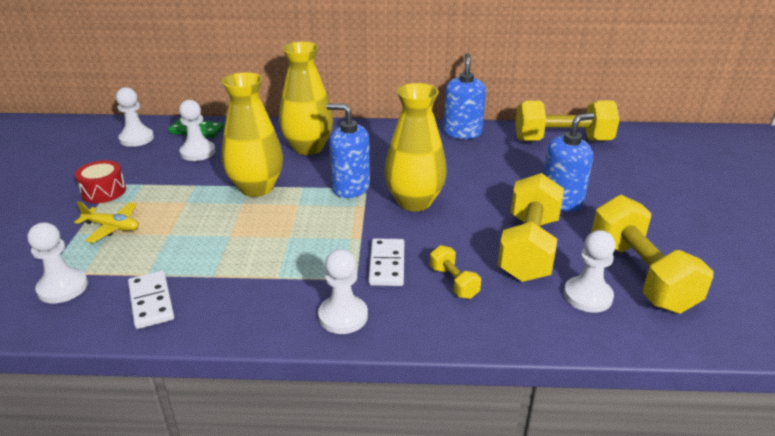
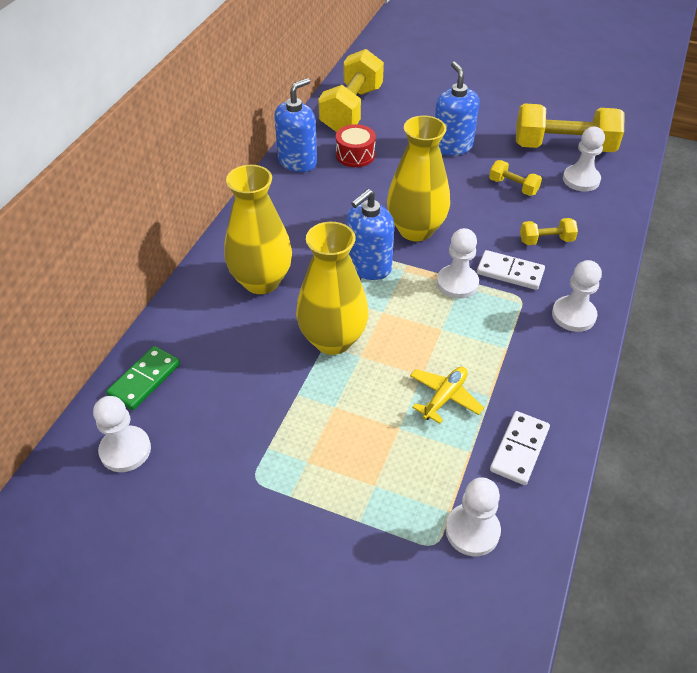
camera: 70 degrees left, 15 degrees up
yellow plane [74,202,139,243] -> yellow plane moved to [410,367,484,424]
red drum [75,160,126,203] -> red drum moved to [336,124,376,167]
white domino [128,271,174,329] -> white domino turned 60 degrees counterclockwise [490,411,550,485]
white pawn [179,100,215,161] -> white pawn moved to [437,228,479,299]
blue soap dispenser [443,53,486,139] -> blue soap dispenser turned 105 degrees clockwise [274,78,317,172]
yellow dumbbell [498,173,564,282] -> yellow dumbbell [489,160,542,196], size x0.47

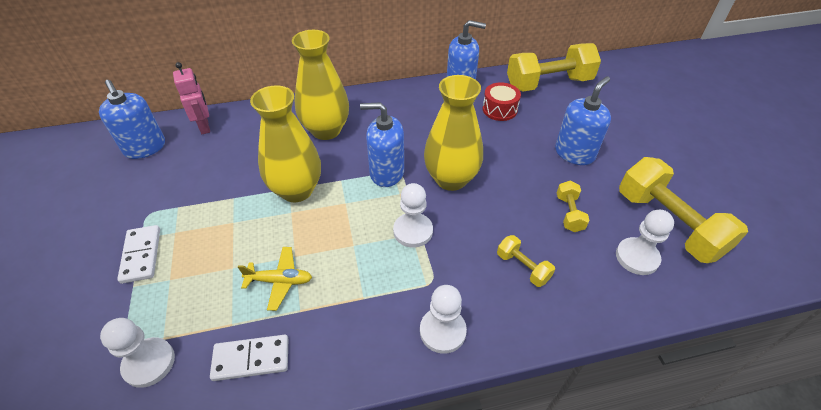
camera: 55 degrees right, 0 degrees up
white pawn [93,396,151,472] -> blue soap dispenser [99,80,165,159]
green domino [106,346,180,410] -> pink robot [173,62,210,134]
white domino [477,250,545,290] -> white domino moved to [117,225,160,284]

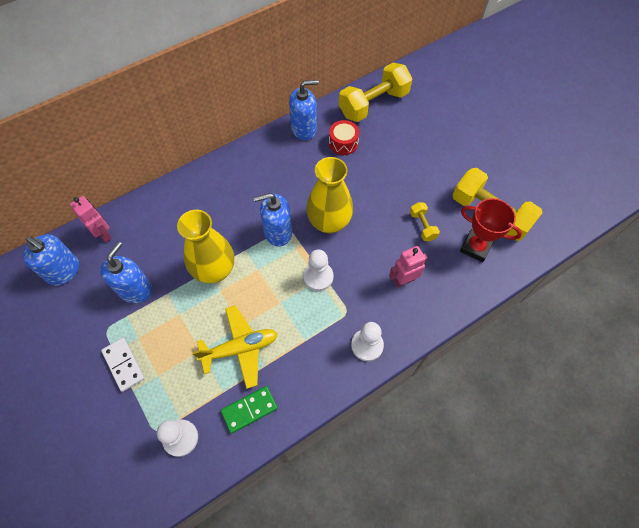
camera: 20 degrees left, 15 degrees up
white domino [210,335,288,381] -> green domino [221,386,278,434]
yellow plane [238,247,312,311] -> yellow plane [192,305,278,389], size x1.57
yellow vase [292,30,349,140] -> none
yellow dumbbell [497,235,555,287] -> pink robot [389,246,427,288]
blue soap dispenser [555,76,611,165] -> blue soap dispenser moved to [100,242,152,303]
white pawn [616,210,674,275] -> red trophy [460,198,522,262]

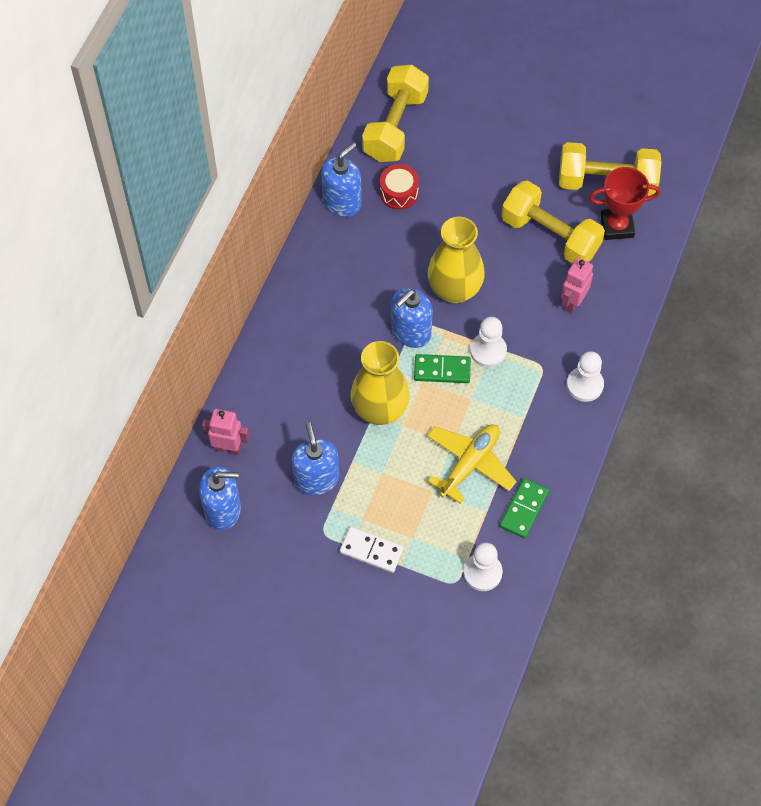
camera: 35 degrees left, 0 degrees up
yellow dumbbell [410,202,440,241] -> yellow dumbbell [501,180,605,263], size x2.13
none -> green domino [414,354,471,383]

